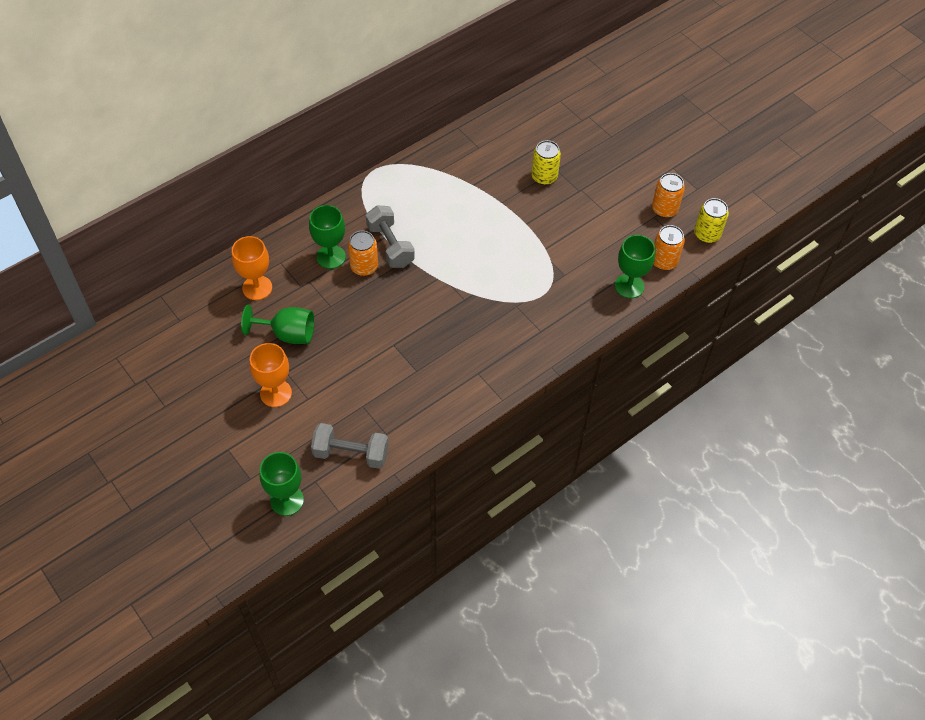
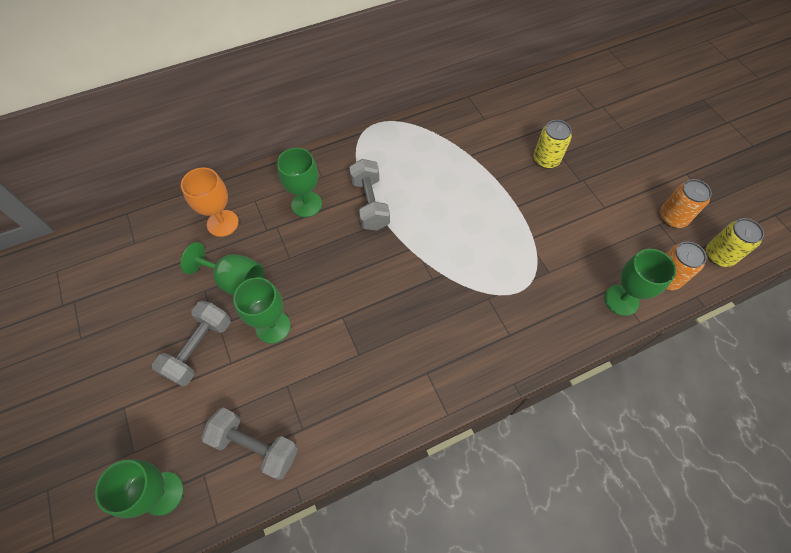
camera: 15 degrees right, 5 degrees up
orange goblet [250,343,292,407] -> grey dumbbell [152,301,231,387]
orange can [348,231,378,276] -> none
none -> green goblet [233,277,291,344]

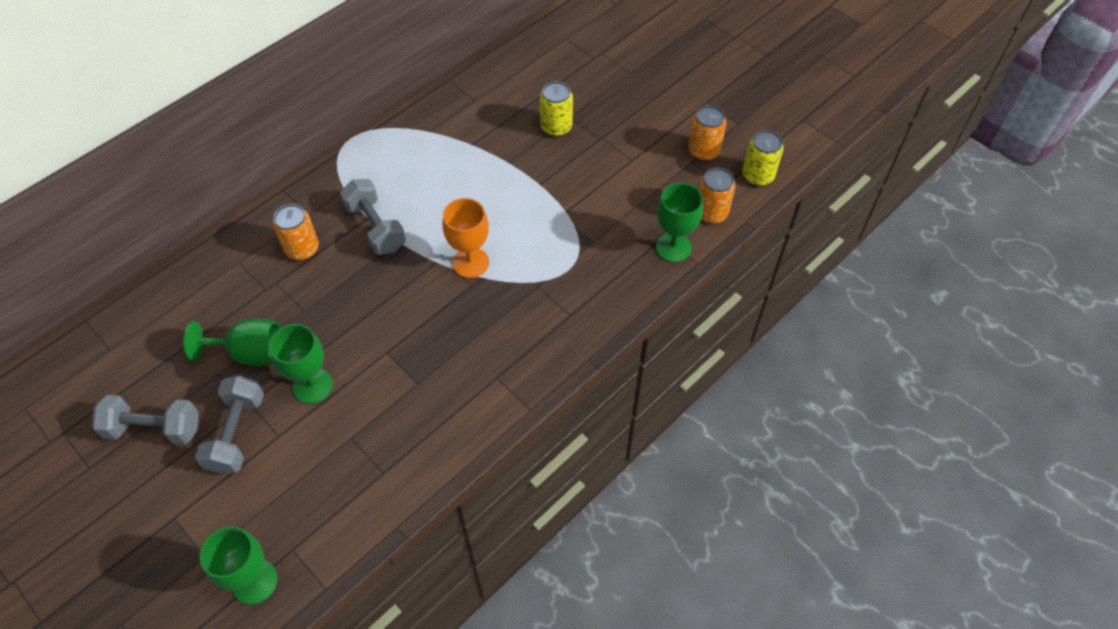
camera: 20 degrees left, 5 degrees down
orange goblet [181,167,239,237] -> orange goblet moved to [442,198,489,278]
grey dumbbell [201,408,298,480] -> grey dumbbell moved to [92,395,199,445]
green goblet [277,148,322,217] -> orange can [273,204,319,260]

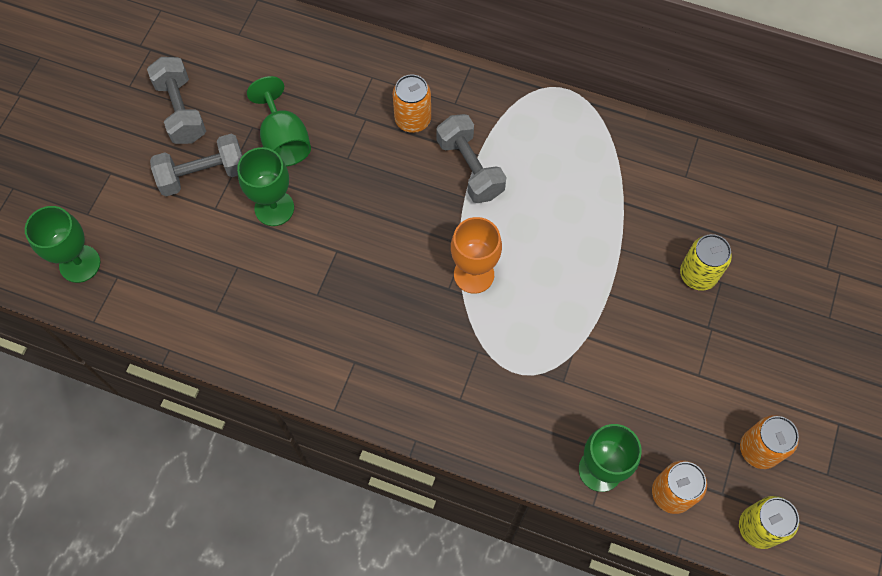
camera: 65 degrees right, 10 degrees up
grey dumbbell [340,179,406,255] -> grey dumbbell turned 60 degrees counterclockwise [436,114,506,203]

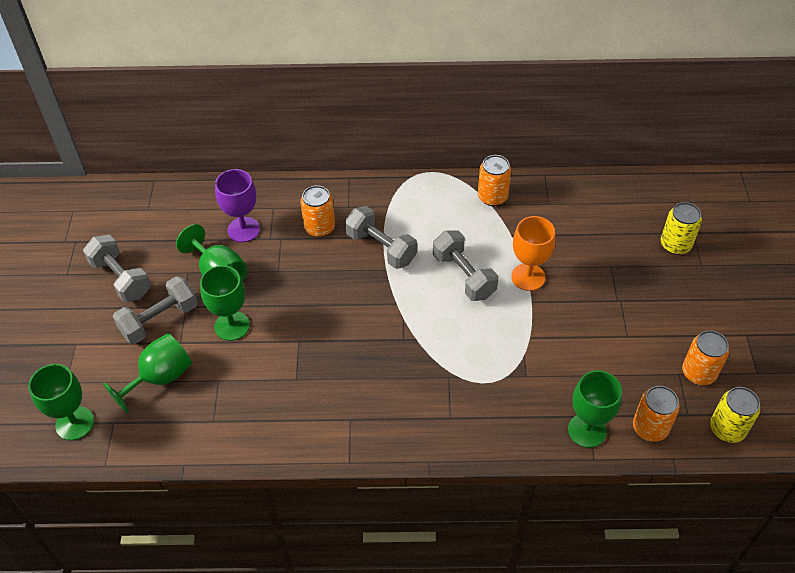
camera: 20 degrees left, 15 degrees down
orange goblet [451,217,502,294] -> orange goblet moved to [511,216,555,291]
yellow can [680,234,732,291] -> yellow can moved to [661,202,702,255]
none -> green goblet [103,333,192,413]
none -> purple goblet [215,169,260,242]
none -> grey dumbbell [433,230,498,301]
none -> orange can [478,155,511,206]

